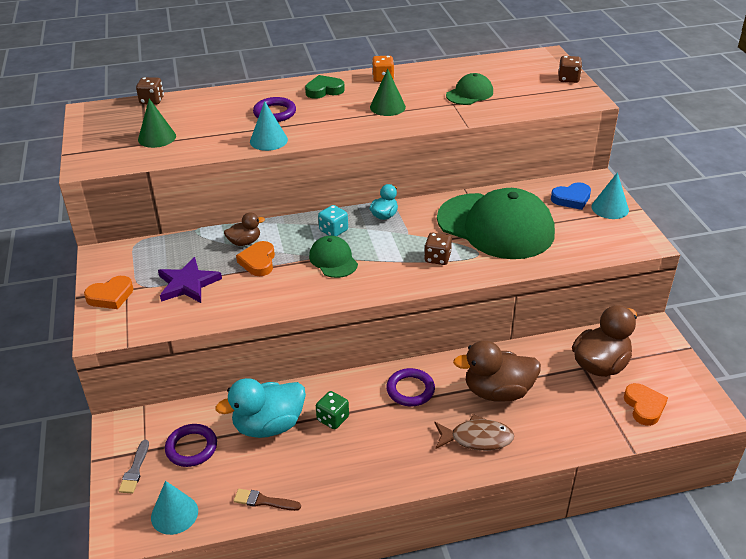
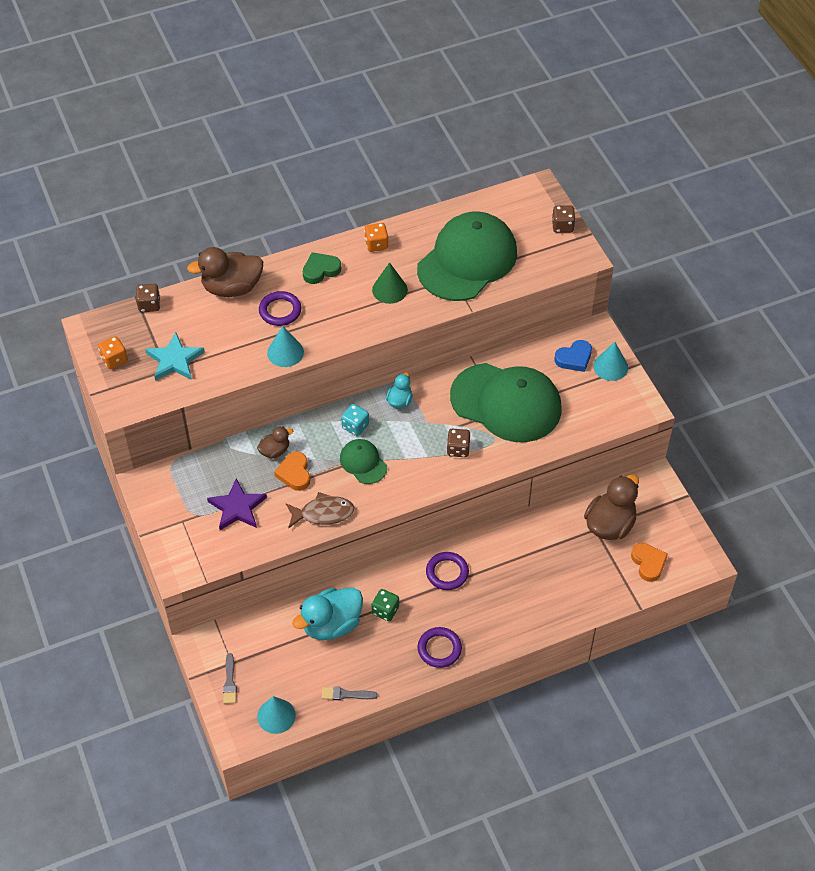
camera: 10 degrees left, 15 degrees up
orange heart [84,276,133,309] -> none
green cone [138,99,176,148] -> turquoise star [145,332,205,381]
purple ring [165,424,217,467] -> purple ring moved to [418,627,462,668]
brown brush [234,489,301,511] -> grey brush [322,687,378,700]
brown fish [435,414,514,451] -> brown fish moved to [286,492,354,529]
green cap [446,73,493,105] -> green cap [417,212,517,301], size x2.17
brown duck [453,340,541,402] -> brown duck moved to [187,247,263,297]
none -> orange dice [98,336,128,369]

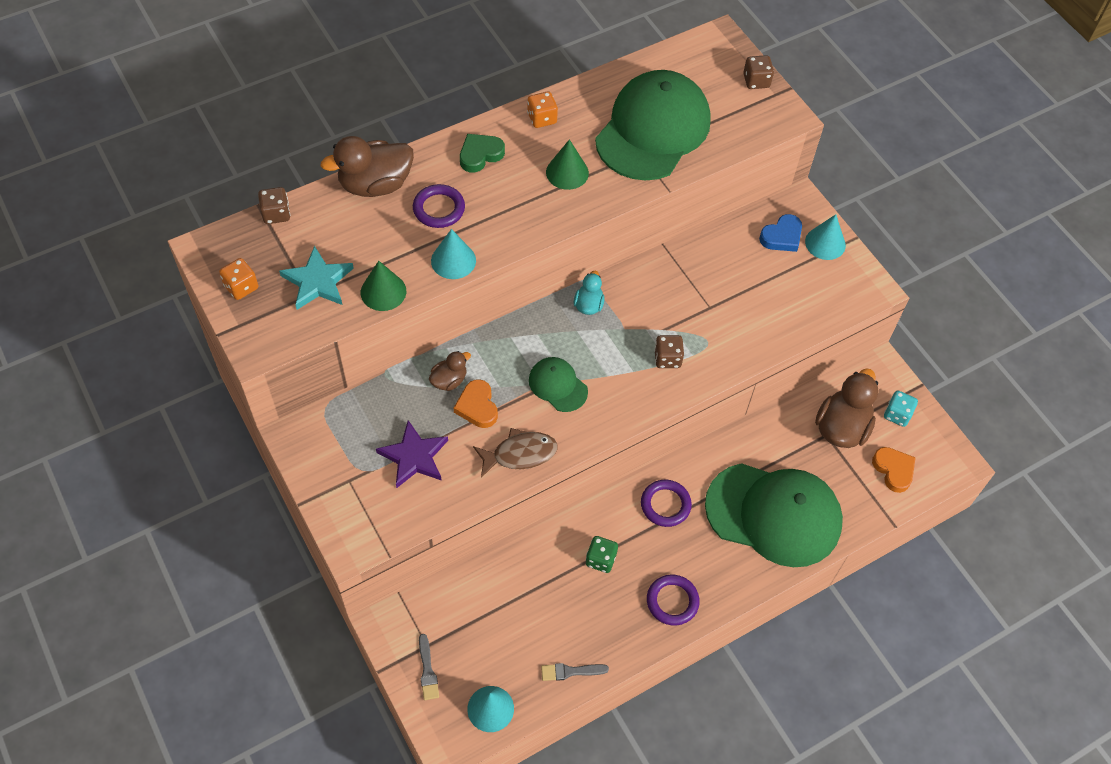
camera: 10 degrees left, 5 degrees up
turquoise duck [292,587,363,640] -> none
turquoise dice [341,404,369,436] -> turquoise dice moved to [884,391,918,427]
green cap [450,363,562,442] -> green cap moved to [705,463,843,567]
none -> green cone [361,261,406,311]

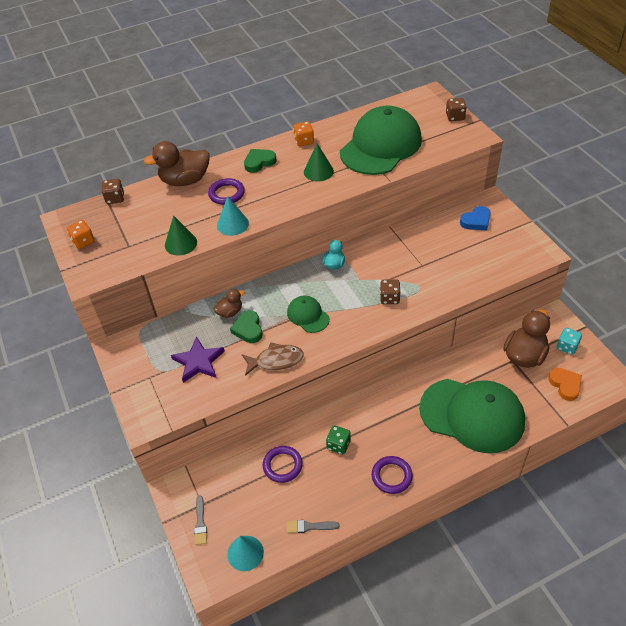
camera: 10 degrees right, 10 degrees down
turquoise star [279,246,354,310] -> none
orange heart [454,379,498,428] -> green heart [230,310,262,343]
purple ring [641,480,692,527] -> purple ring moved to [263,446,303,483]
turquoise cone [805,214,846,260] -> none

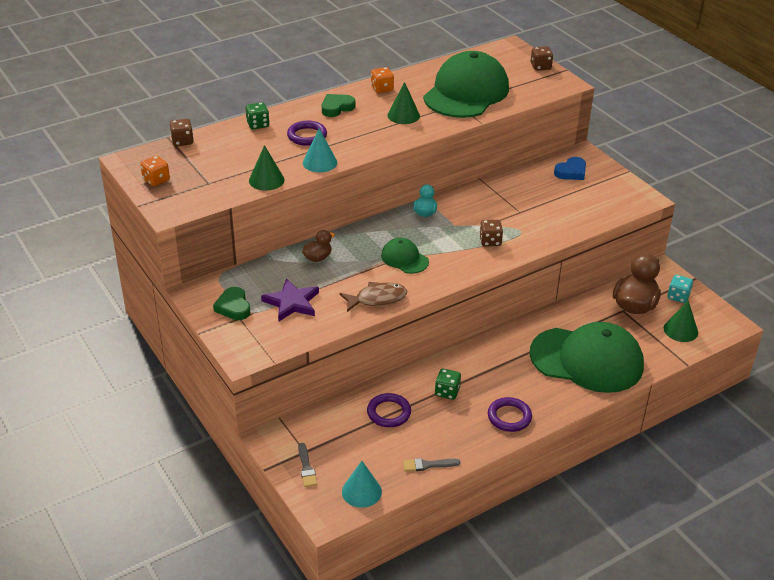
camera: 10 degrees left, 10 degrees down
brown duck [143,141,210,186] -> green dice [246,102,269,130]
green heart [230,310,262,343] -> green heart moved to [213,287,250,320]
orange heart [548,368,582,401] -> green cone [664,300,698,342]

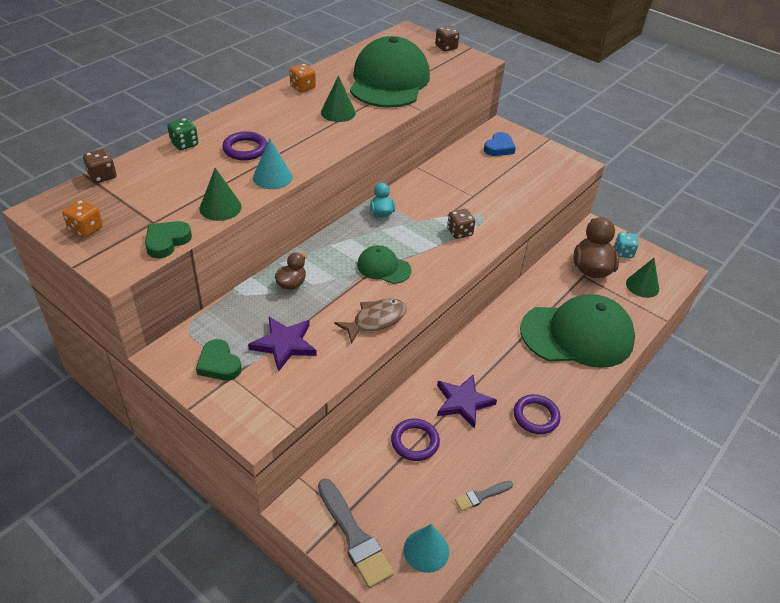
camera: 20 degrees left, 5 degrees up
grey brush [298,443,317,487] -> grey brush [318,478,394,588], size x1.88
green heart [322,94,355,117] -> green heart moved to [145,221,192,258]
green dice [435,368,461,400] -> purple star [437,374,497,429]

